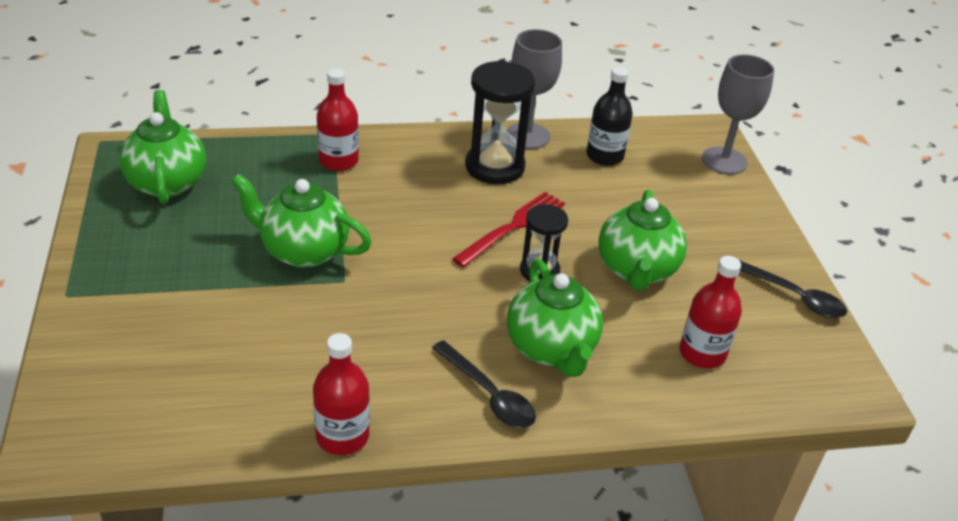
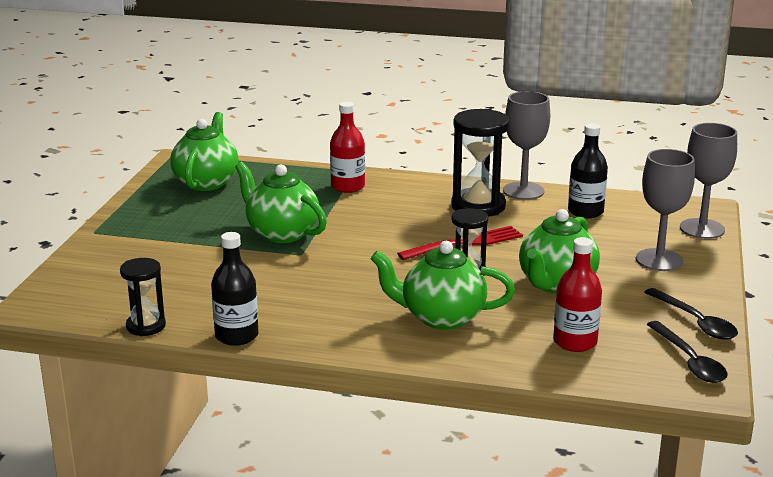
camera: 25 degrees right, 15 degrees down
red bottle [313,333,370,455] -> black bottle [211,232,259,346]
black spoon [432,340,536,428] -> black spoon moved to [647,321,728,383]
green teapot [507,259,603,377] -> green teapot turned 90 degrees clockwise [371,241,515,330]
none -> black hourglass [120,258,166,336]
none -> grey goblet [636,149,695,271]

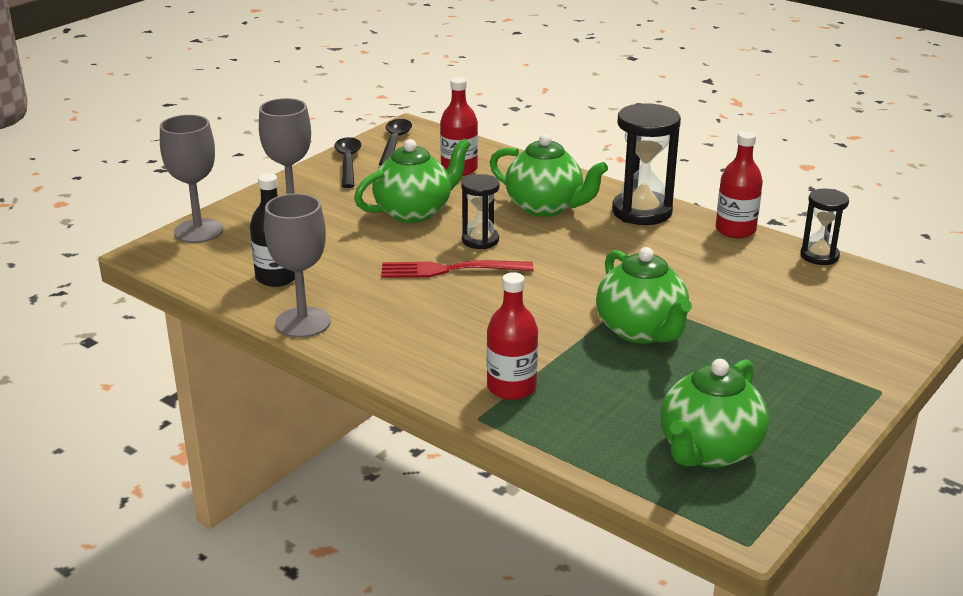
camera: 155 degrees left, 5 degrees up
black bottle [211,232,259,346] -> red bottle [716,131,763,238]
black hourglass [451,109,510,217] -> black hourglass moved to [612,103,681,225]

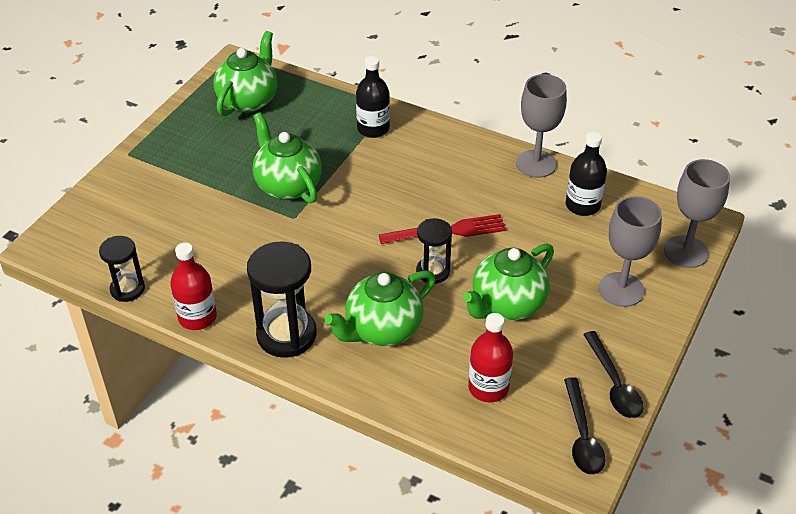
camera: 170 degrees right, 15 degrees up
red bottle [487,272,538,400] -> black bottle [356,56,390,138]
green teapot [490,134,608,217] -> green teapot turned 60 degrees counterclockwise [325,271,436,346]

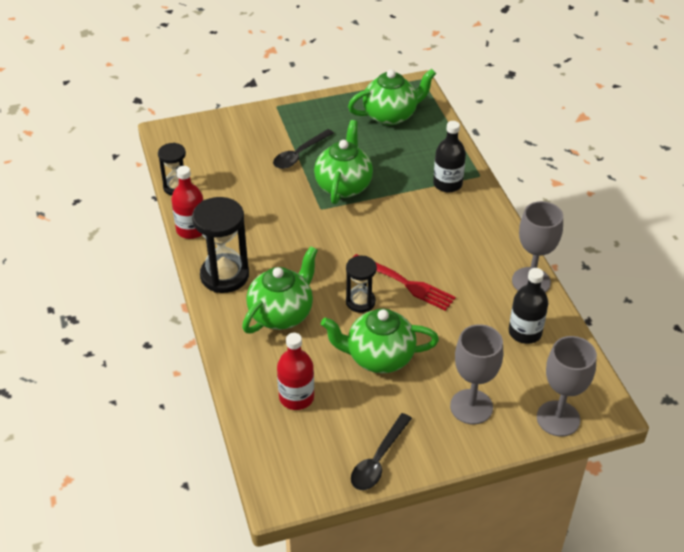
camera: 45 degrees right, 0 degrees up
green teapot [325,271,436,346] -> green teapot turned 120 degrees clockwise [242,246,318,334]
black spoon [564,377,605,475] -> black spoon moved to [273,129,334,169]

